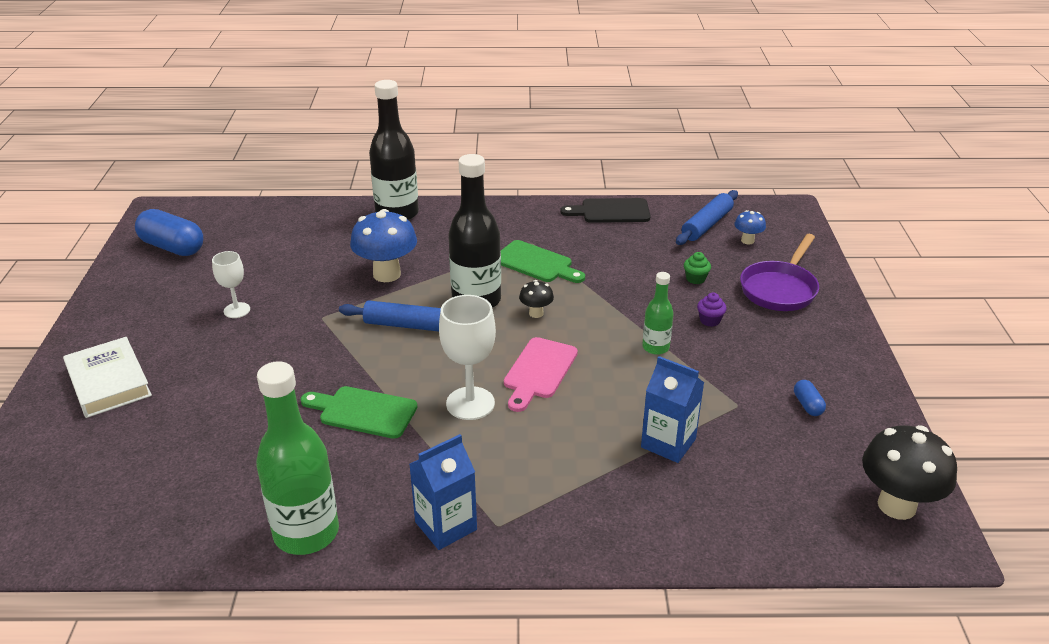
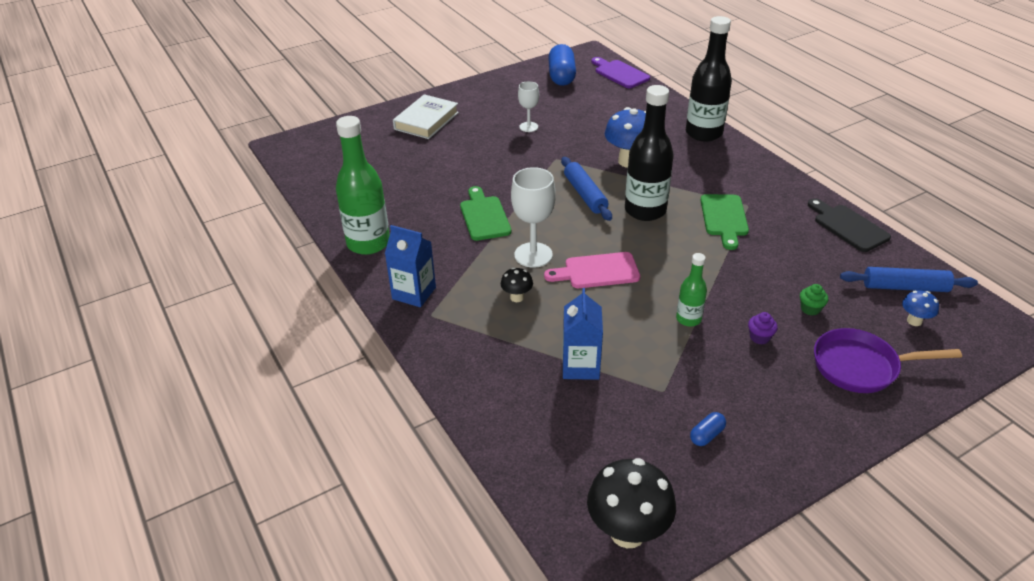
camera: 60 degrees right, 5 degrees up
black mushroom [519,280,554,318] -> black mushroom moved to [501,267,533,302]
none -> purple cutting board [591,57,650,88]

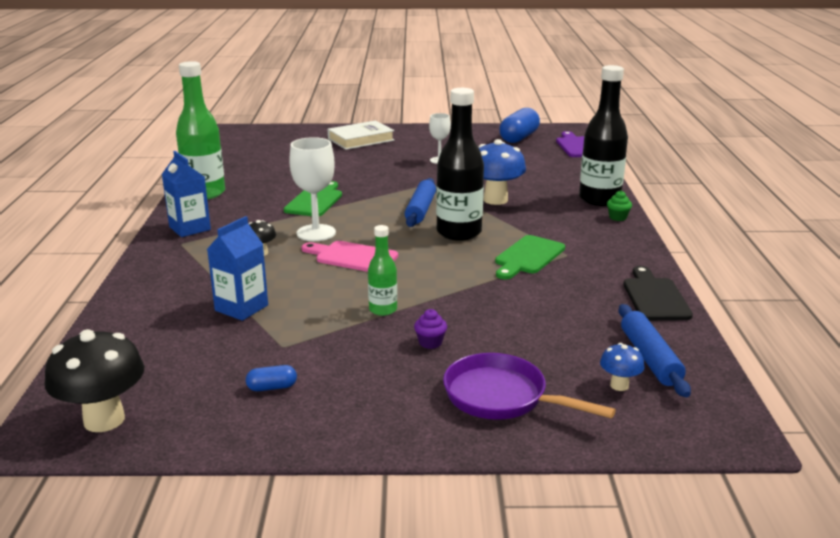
camera: 30 degrees right, 15 degrees down
green cupcake [800,284,828,316] -> green cupcake moved to [607,191,632,221]
blue rolling pin [840,267,978,292] -> blue rolling pin turned 45 degrees clockwise [618,304,691,397]

